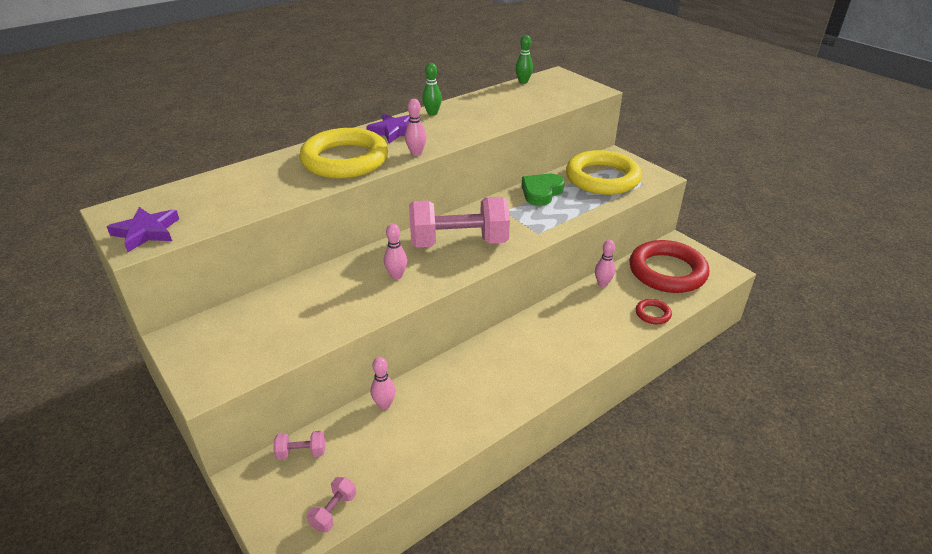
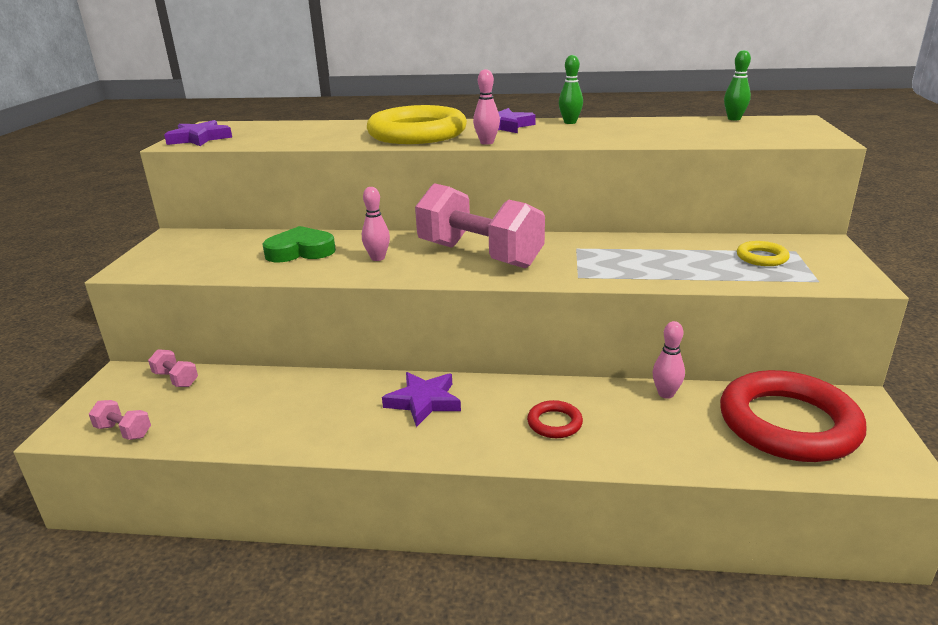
camera: 45 degrees right, 10 degrees down
pink dumbbell [307,477,356,532] -> pink dumbbell turned 45 degrees clockwise [89,400,151,440]
pink bowling pin [371,357,396,409] -> none
green heart [522,174,565,206] -> green heart moved to [262,226,336,262]
yellow ring [566,150,642,195] -> yellow ring [737,241,790,266], size x0.42
red ring [636,299,672,324] -> red ring moved to [527,400,583,438]
none -> purple star [382,372,461,427]

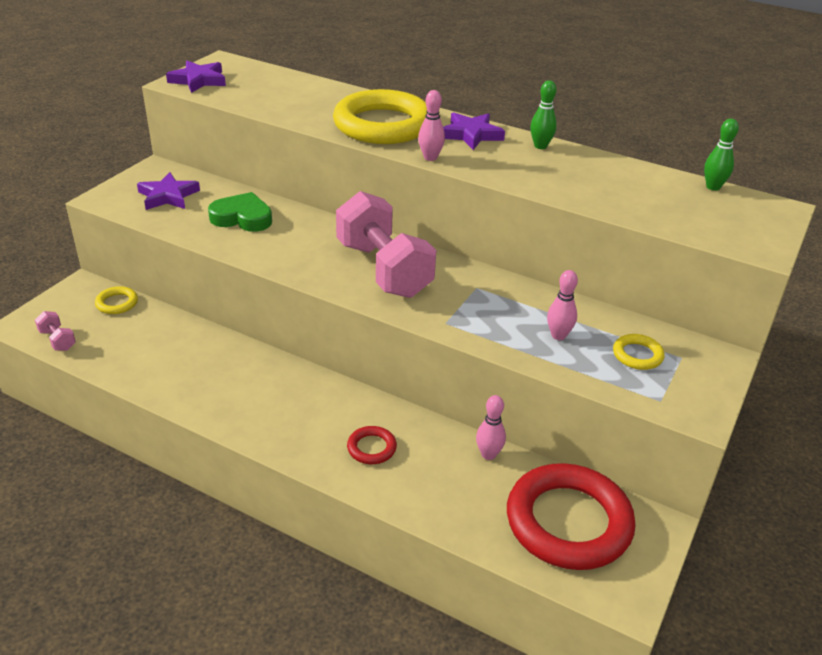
camera: 20 degrees right, 10 degrees up
pink dumbbell [148,349,198,387] -> yellow ring [95,286,138,314]
pink bowling pin [362,187,390,261] -> pink bowling pin moved to [547,270,578,340]
purple star [382,372,461,427] -> purple star moved to [137,172,200,210]

